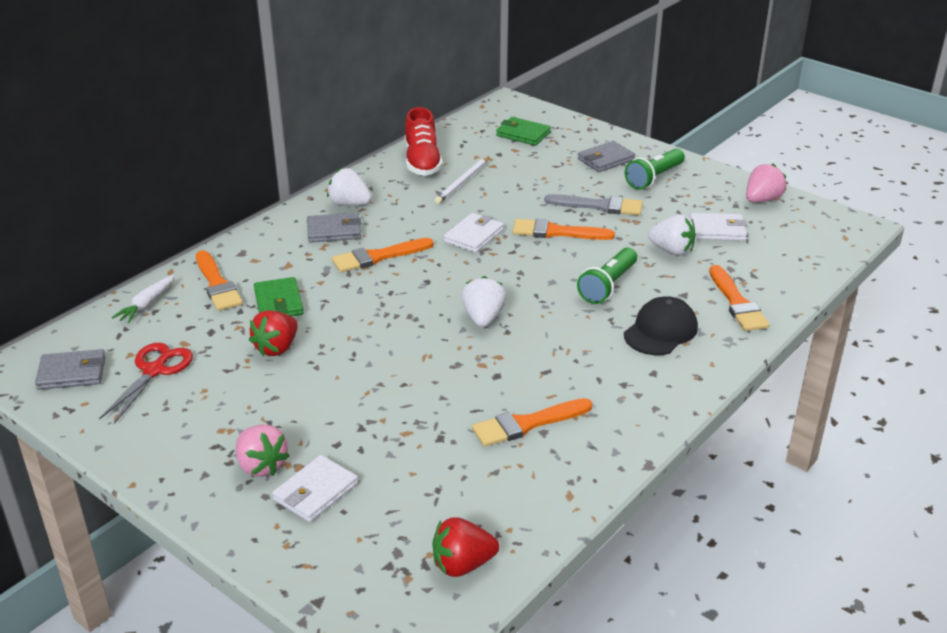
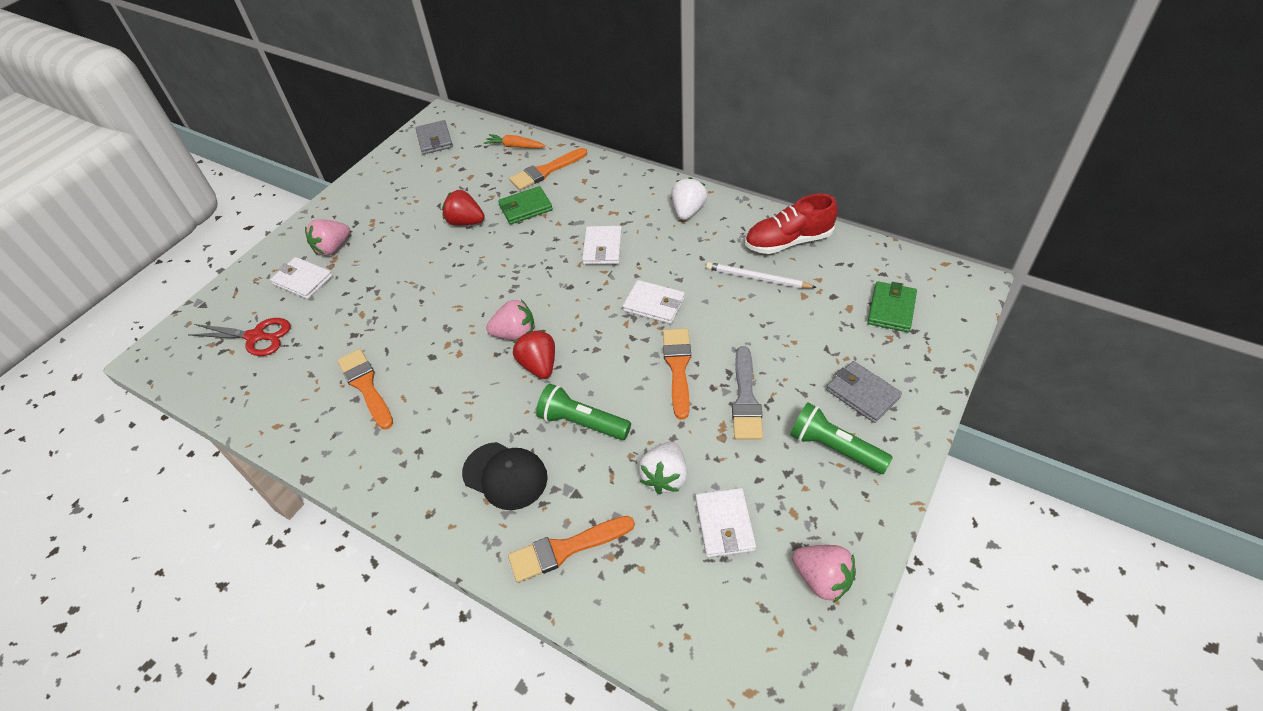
camera: 85 degrees right, 15 degrees up
red scissors [99,343,193,424] -> red scissors moved to [188,318,291,356]
white carrot [112,275,175,323] -> orange carrot [484,134,546,148]
grey wallet [307,213,361,243] -> none
orange brush [332,238,434,272] -> white wallet [582,226,622,265]
red strawberry [432,517,499,577] -> red strawberry moved to [513,330,555,379]
white strawberry [462,276,506,327] -> pink strawberry [486,299,535,341]

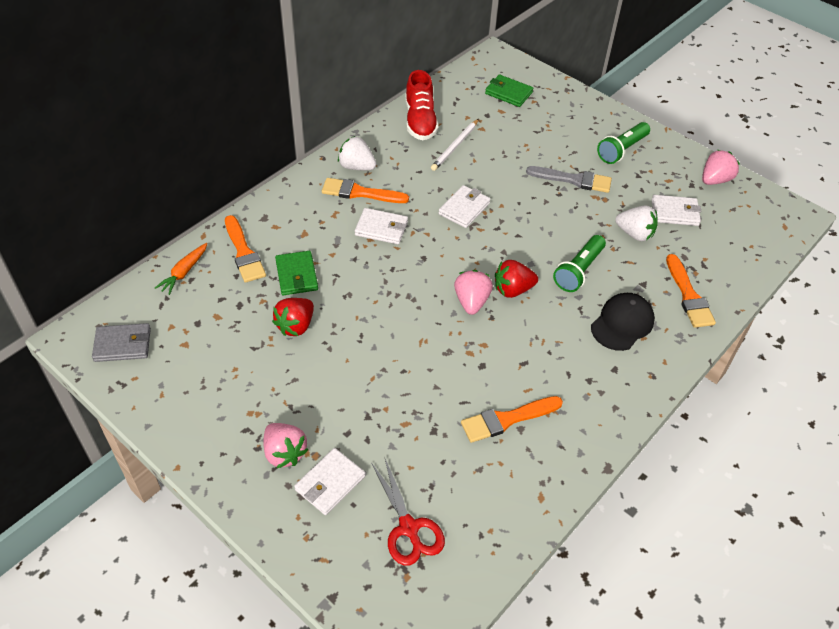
camera: 85 degrees left, 0 degrees up
red scissors [188,318,291,356] -> red scissors turned 135 degrees clockwise [371,459,445,566]
orange brush [663,328,691,420] -> orange brush moved to [322,178,409,203]
grey wallet [826,361,902,423] -> none

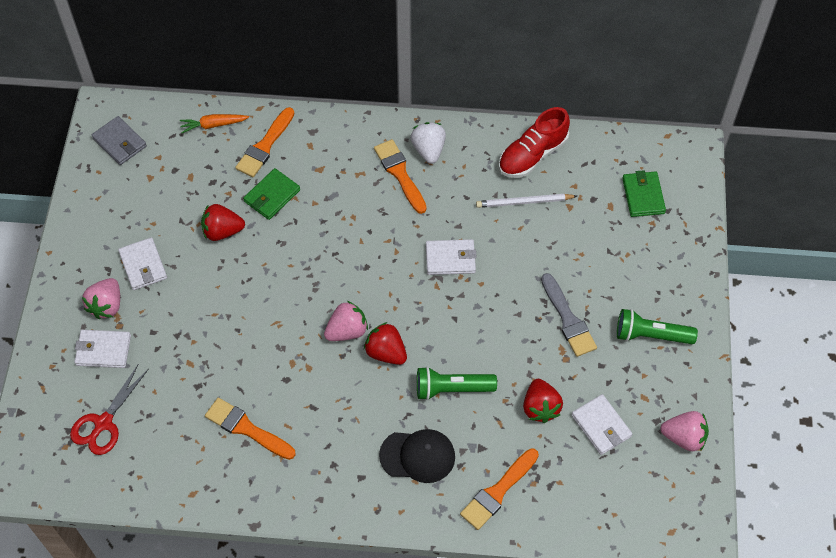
camera: 55 degrees right, 10 degrees up
white wallet [355,208,408,244] -> white wallet moved to [118,237,167,290]
white strawberry [615,205,658,241] -> red strawberry [523,379,563,423]

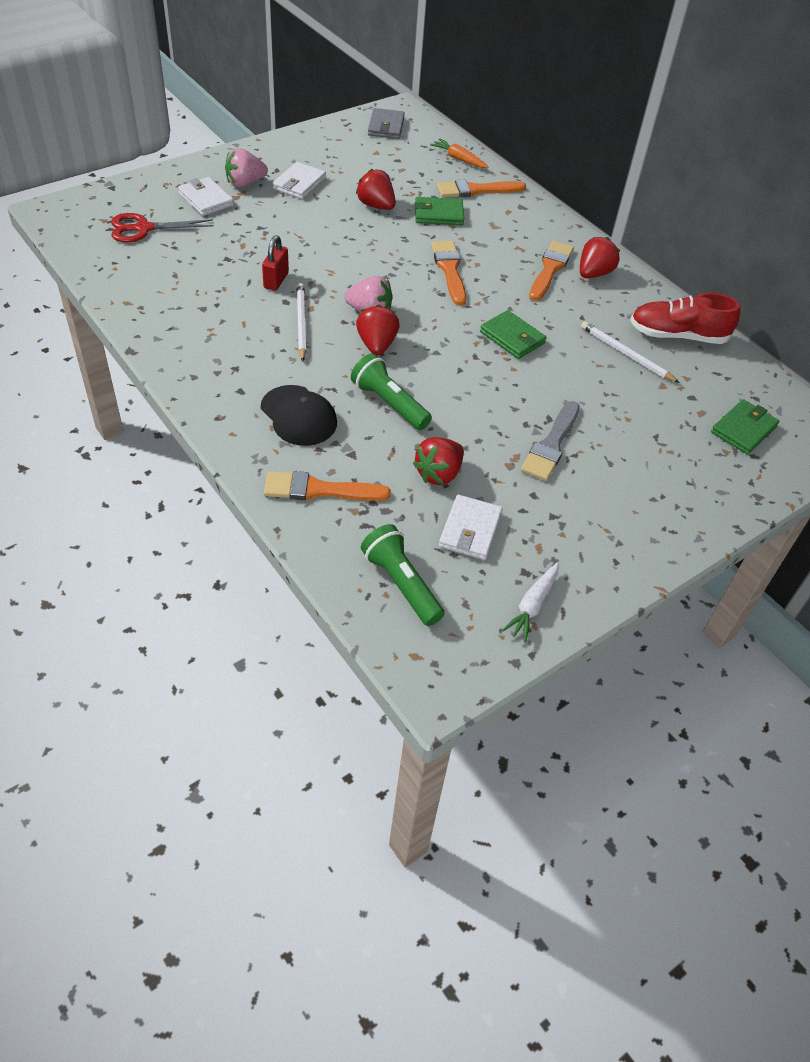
camera: 45 degrees right, 10 degrees down
orange brush [205,398,296,460] -> orange brush moved to [431,241,466,305]
white strawberry [410,122,446,164] -> red strawberry [580,237,620,278]
white wallet [426,239,477,275] -> green wallet [480,310,547,359]
green flashlight [617,309,698,344] -> green flashlight moved to [361,524,445,626]
pink strawberry [660,411,709,451] -> white carrot [502,563,559,642]
none -> red padlock [262,235,289,291]
none -> white pencil [296,283,307,362]

